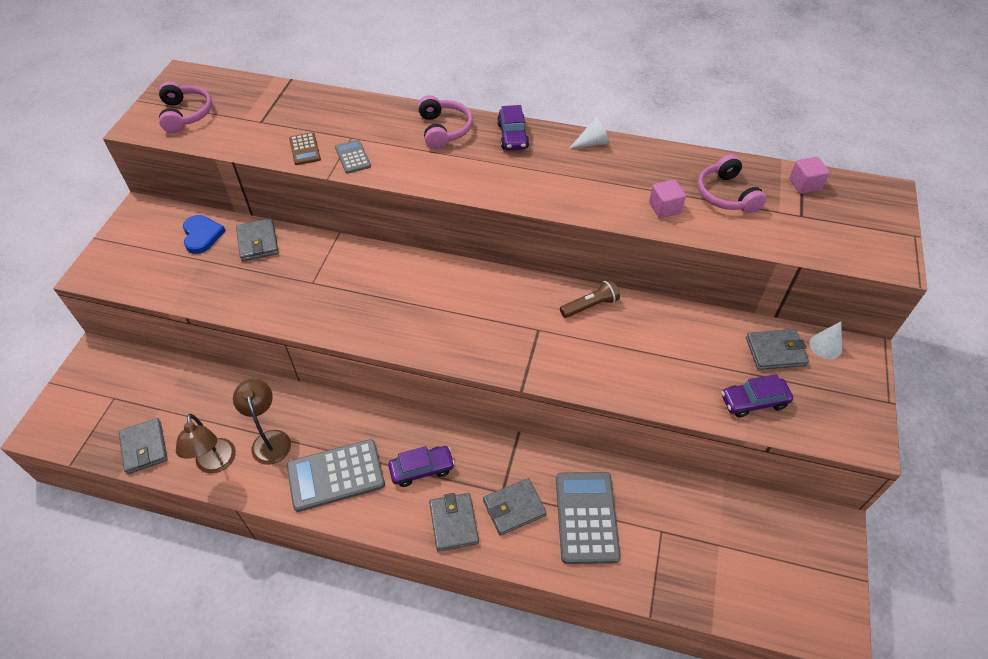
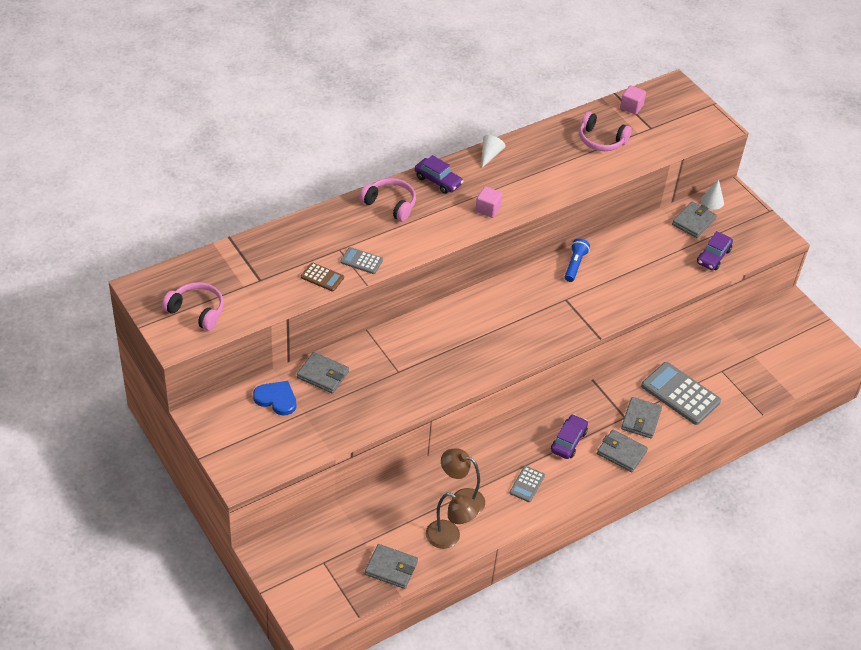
camera: 50 degrees left, 5 degrees down
grey calculator [287,439,385,512] -> grey calculator [510,466,545,502], size x0.51
brown flashlight [560,279,620,318] -> blue flashlight [565,238,590,282]
pink cube [649,179,686,218] -> pink cube moved to [475,186,502,218]

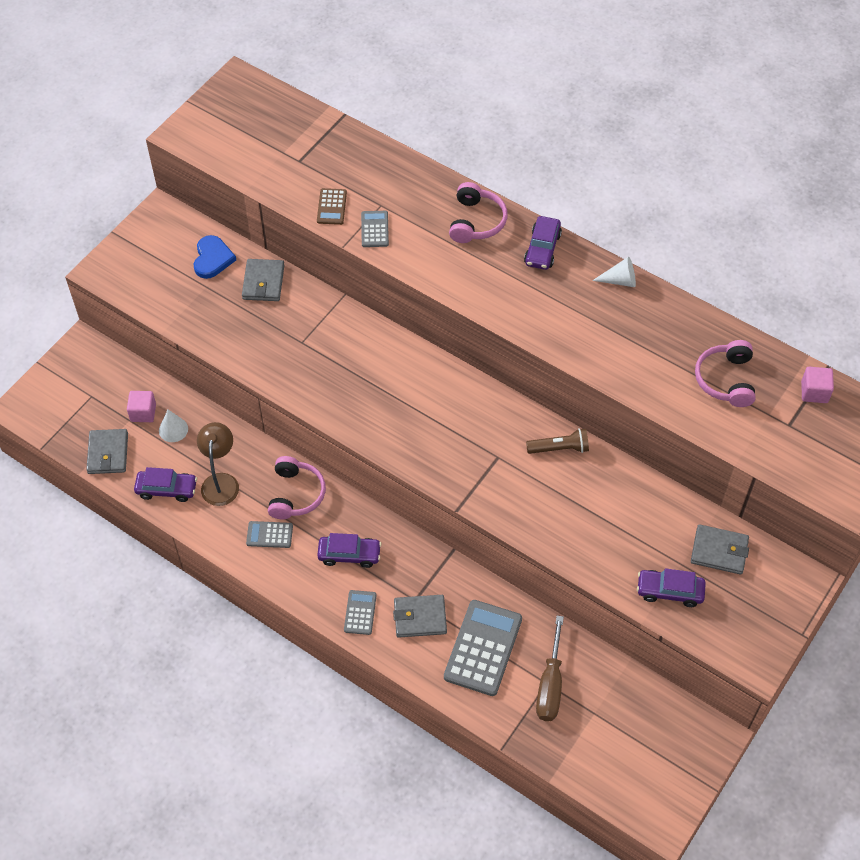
camera: 70 degrees right, 10 degrees up
pink headphones [162,282,224,331] -> pink headphones moved to [268,456,326,519]
brown lamp [426,493,479,549] -> purple car [134,467,197,502]
pink cube [475,186,502,218] -> pink cube moved to [127,391,156,422]
blue flashlight [565,238,590,282] -> brown flashlight [526,428,589,454]
grey wallet [597,429,648,472] -> grey calculator [344,590,377,635]
white cone [701,179,724,209] -> white cone moved to [159,410,188,442]
none -> brown screwdriver [536,616,564,721]

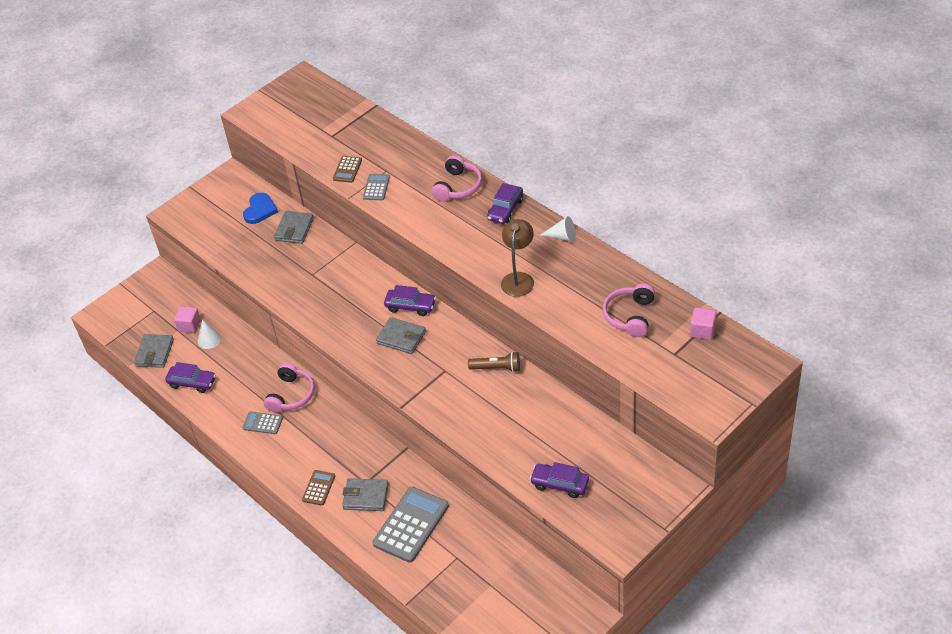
camera: 15 degrees right, 10 degrees down
brown lamp [197,422,239,506] -> brown lamp moved to [501,219,534,297]
purple car [317,533,382,568] -> purple car moved to [384,285,436,316]
grey calculator [344,590,377,635] -> brown calculator [302,470,335,506]
brown screwdriver [536,616,564,721] -> none
grey wallet [691,524,749,574] -> grey wallet moved to [376,317,426,354]

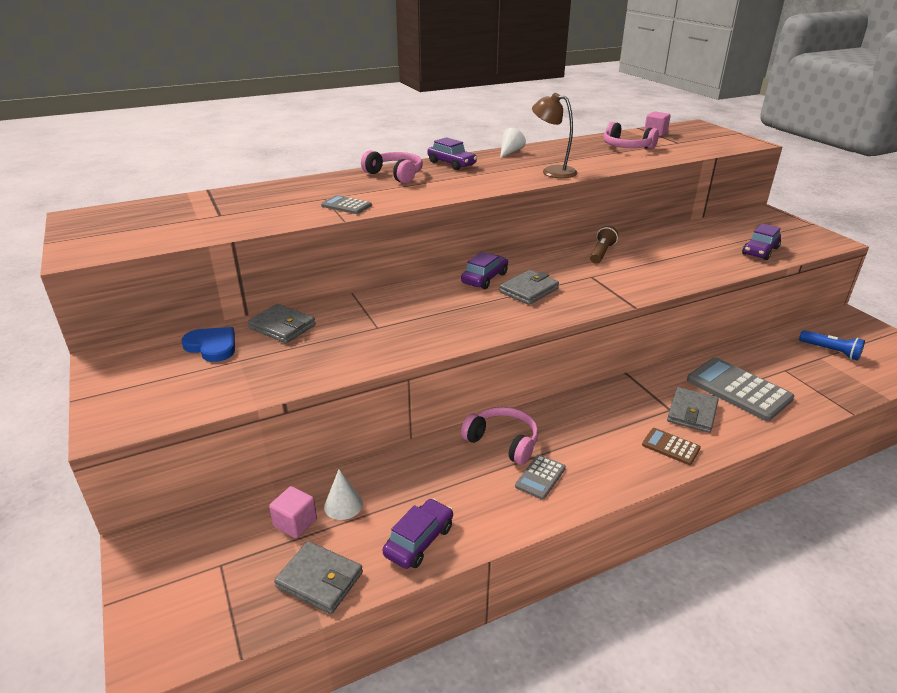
camera: 75 degrees left, 15 degrees down
brown calculator [333,156,362,183] -> none
none -> blue flashlight [799,330,865,360]

